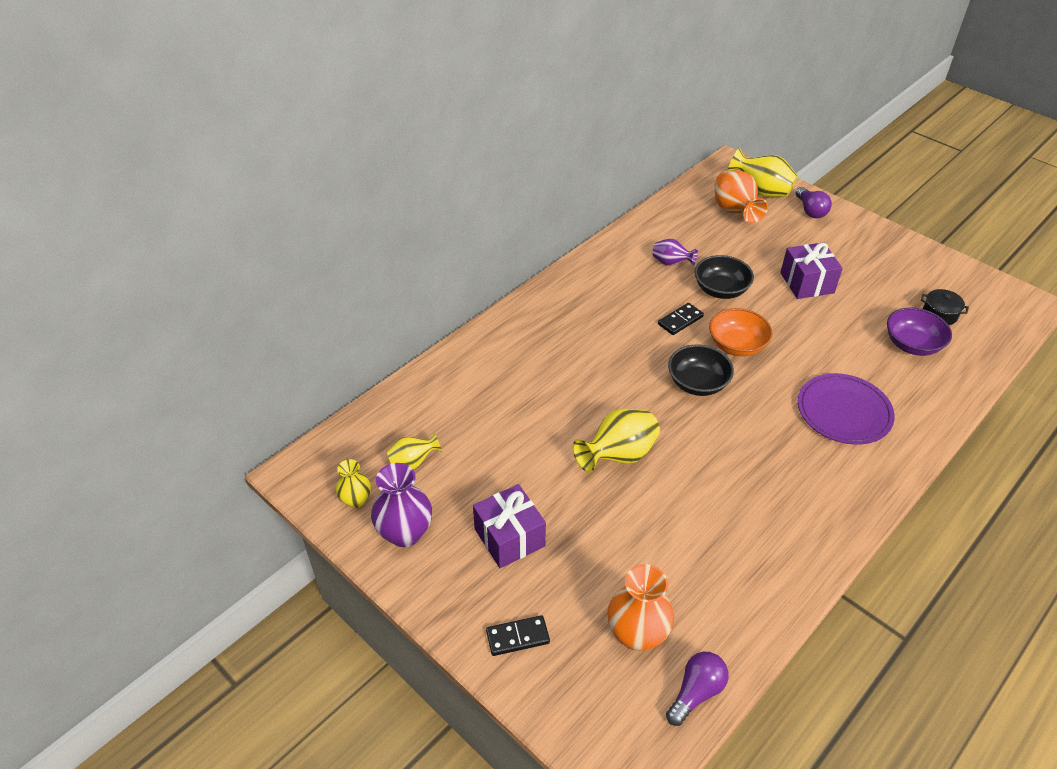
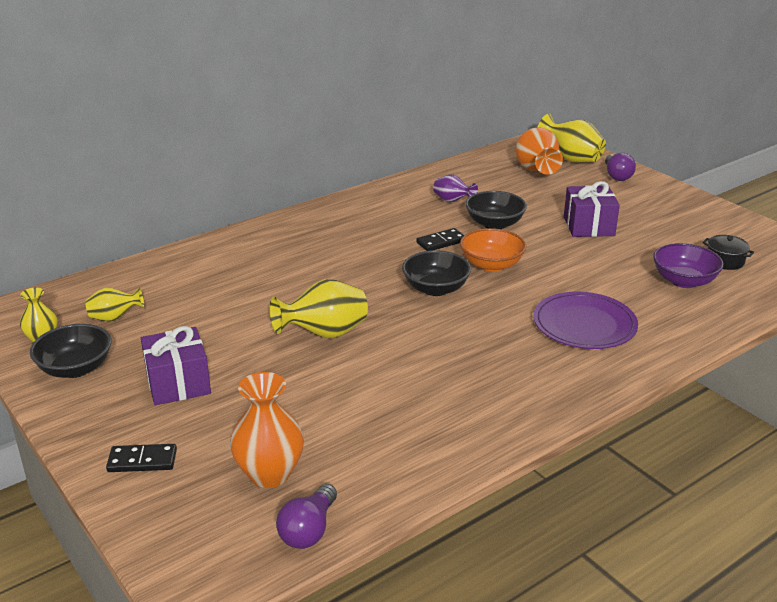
camera: 10 degrees right, 15 degrees down
purple vase [371,463,432,547] -> black bowl [30,324,111,378]
purple light bulb [666,652,729,726] -> purple light bulb turned 150 degrees clockwise [276,484,337,549]

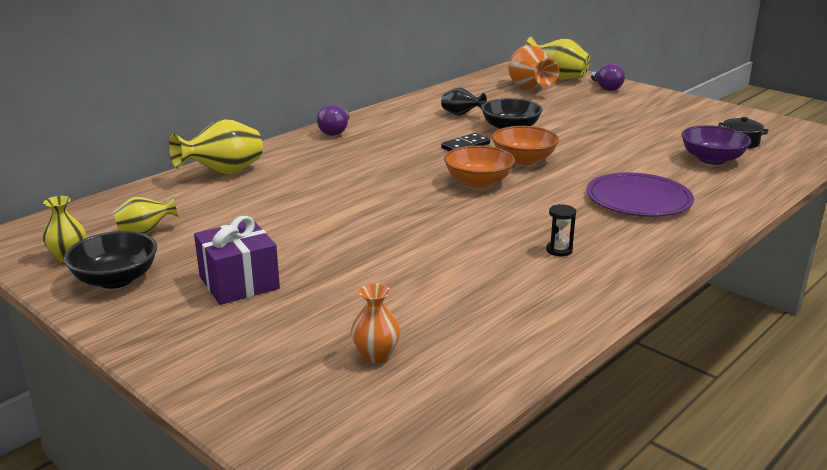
camera: 10 degrees left, 5 degrees down
black domino [106,444,177,472] -> none
orange vase [230,372,304,488] -> orange vase [351,283,400,363], size x0.60
yellow vase [269,279,368,338] -> yellow vase moved to [169,119,263,175]
purple light bulb [276,484,337,549] -> purple light bulb moved to [317,104,349,136]
black bowl [402,250,471,296] -> orange bowl [444,145,515,188]
purple vase [433,174,478,202] -> black vase [441,88,487,116]
purple gift [564,181,620,237] -> none
none -> black hourglass [546,204,576,256]

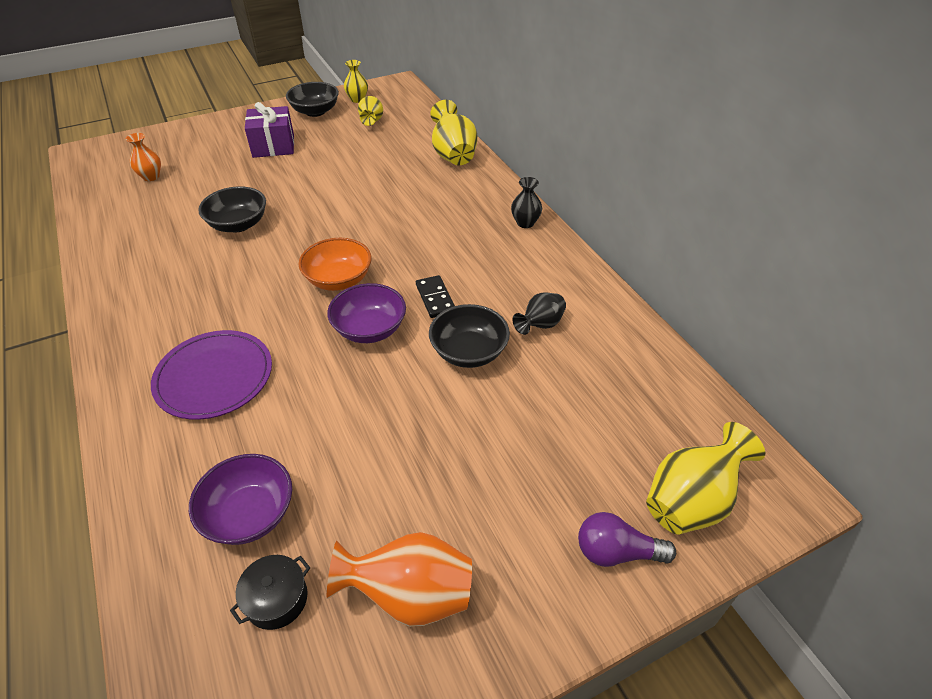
camera: 110 degrees right, 20 degrees up
purple light bulb [317,104,349,136] -> black vase [511,177,542,228]
orange bowl [492,126,559,165] -> purple bowl [327,283,406,343]
orange vase [508,45,559,89] -> orange vase moved to [327,532,472,627]
black hourglass [546,204,576,256] -> none
none -> black bowl [198,186,266,232]

